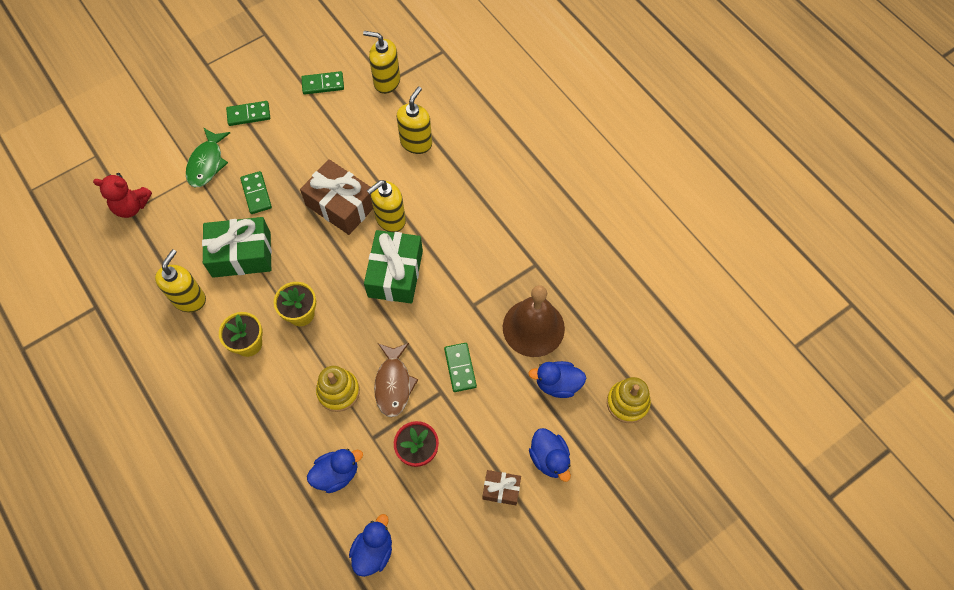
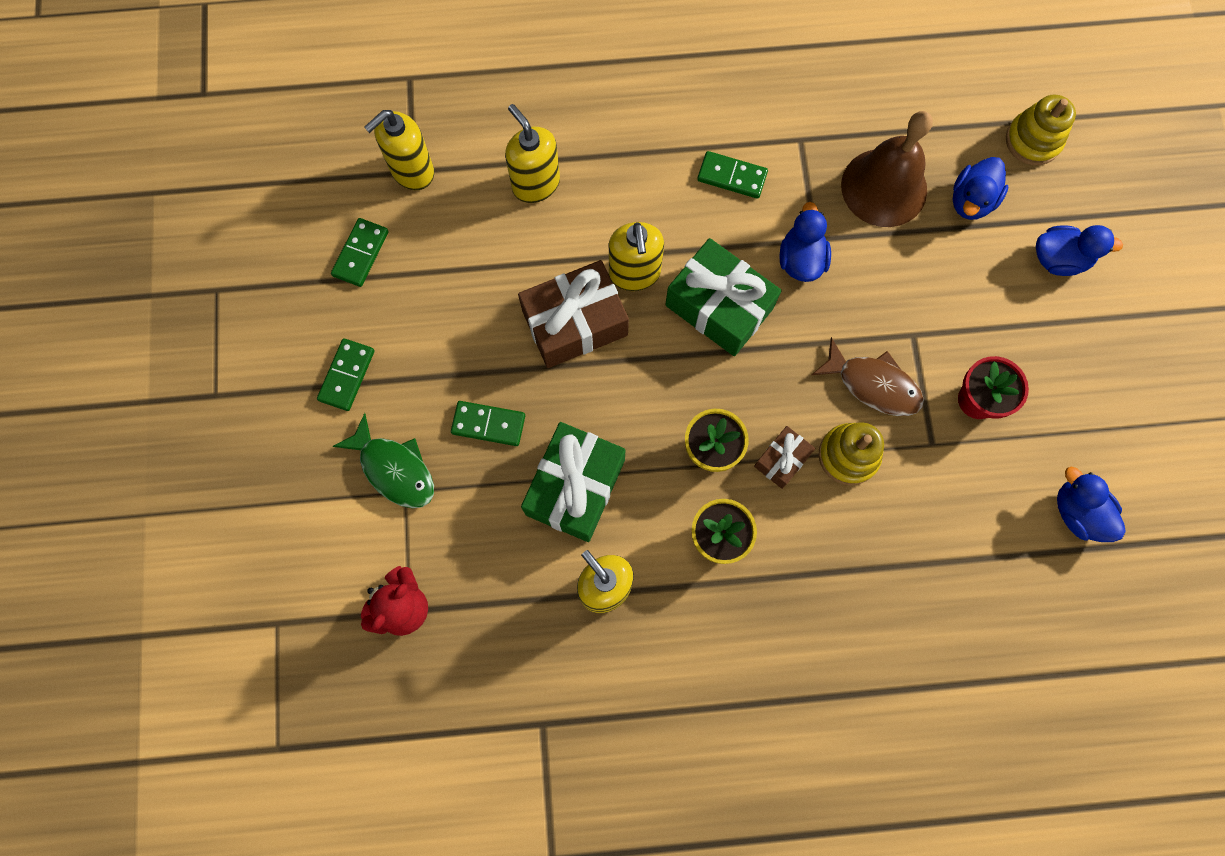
camera: 60 degrees left, 10 degrees up
blue duck [307,449,363,493] -> blue duck moved to [779,202,831,282]
green domino [444,343,477,392] -> green domino moved to [697,151,768,199]
brown gift [482,470,521,505] -> brown gift moved to [754,426,815,489]

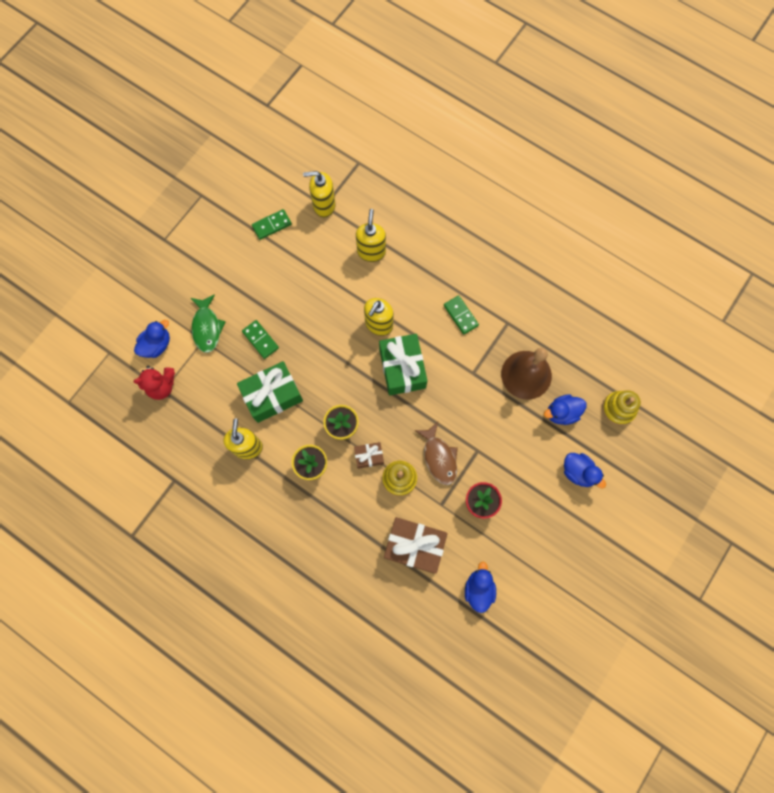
camera: 40 degrees right, 0 degrees up
green domino [317,338,374,411] -> none
brown gift [518,260,629,368] -> brown gift moved to [384,517,448,574]
blue duck [779,202,831,282] -> blue duck moved to [134,320,170,358]

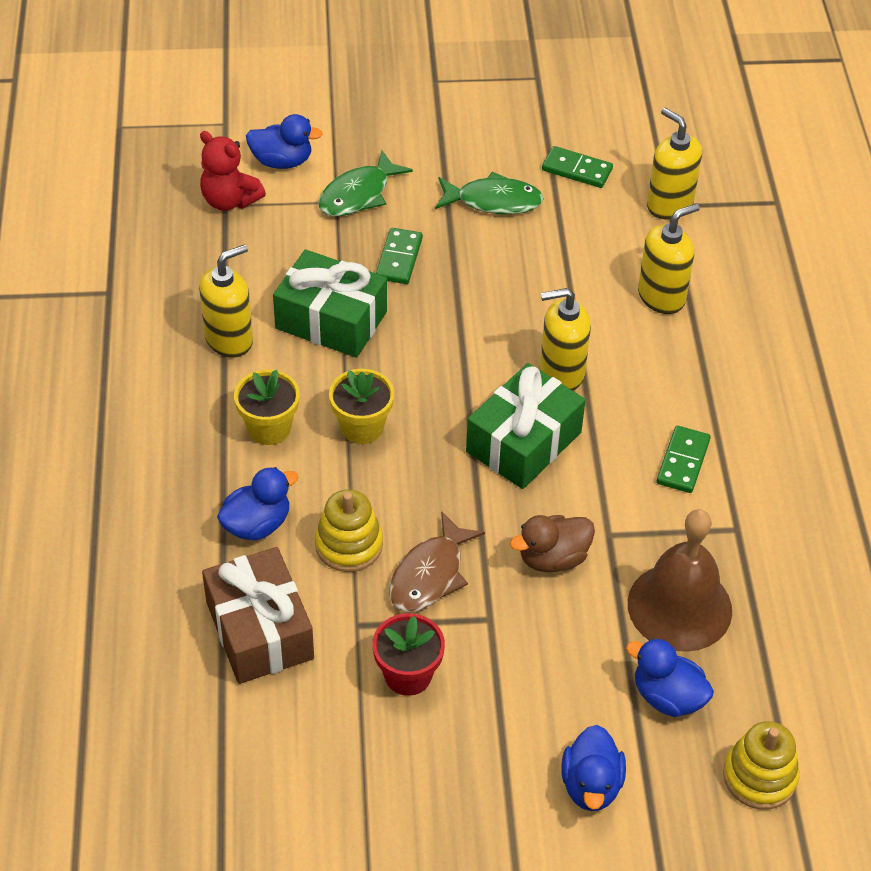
camera: 50 degrees right, 25 degrees down
brown gift [354,442,384,469] -> none
blue duck [465,562,496,613] -> blue duck moved to [217,467,299,541]
none -> green fish [435,171,544,214]
none -> brown duck [510,515,595,572]

